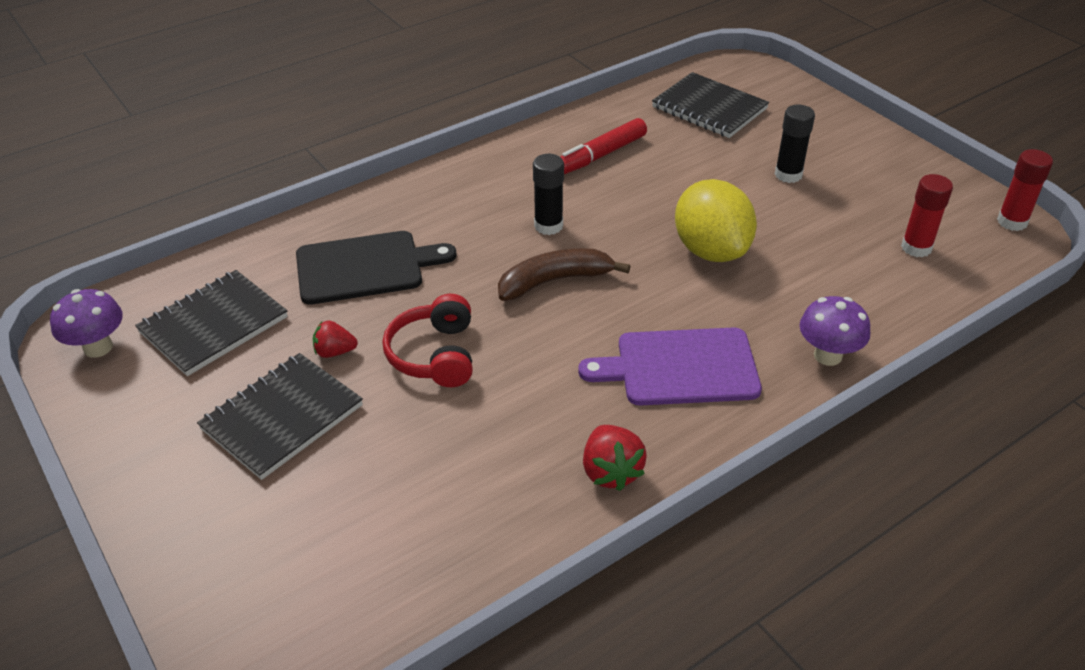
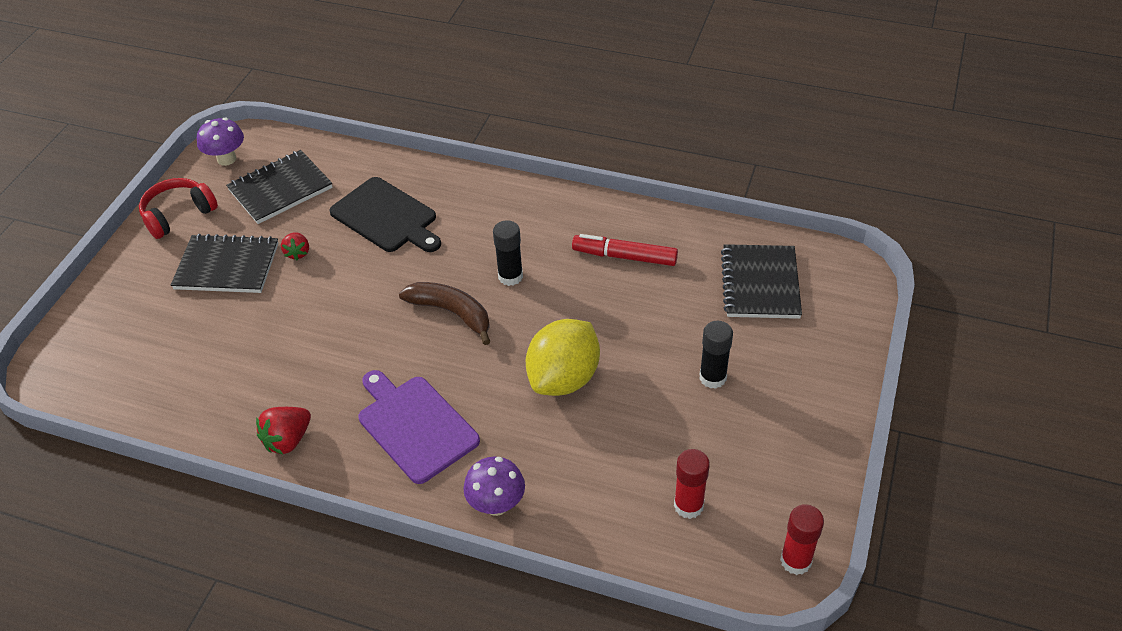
camera: 55 degrees right, 5 degrees up
black notebook [135,270,288,376] -> black notebook turned 45 degrees counterclockwise [226,150,333,224]
red strawberry [313,321,358,358] -> red strawberry turned 150 degrees counterclockwise [281,232,309,260]
red headphones [383,294,473,387] -> red headphones moved to [139,178,218,239]

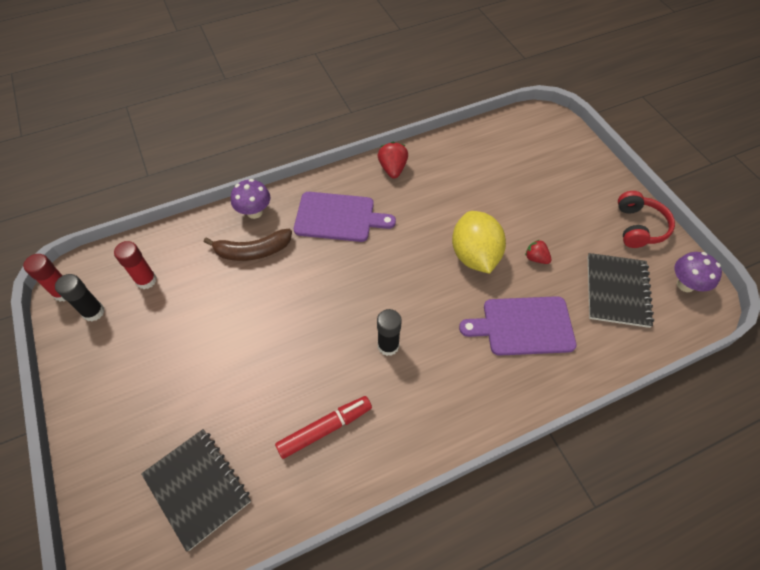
camera: 135 degrees right, 10 degrees up
black notebook [171,234,279,293] -> none
black cutting board [329,177,441,252] -> purple cutting board [459,296,576,356]
brown banana [399,282,491,345] -> brown banana moved to [204,229,292,261]
yellow lemon [526,319,600,396] -> yellow lemon moved to [452,211,506,274]
black glue stick [699,321,733,389] -> black glue stick moved to [55,274,105,321]

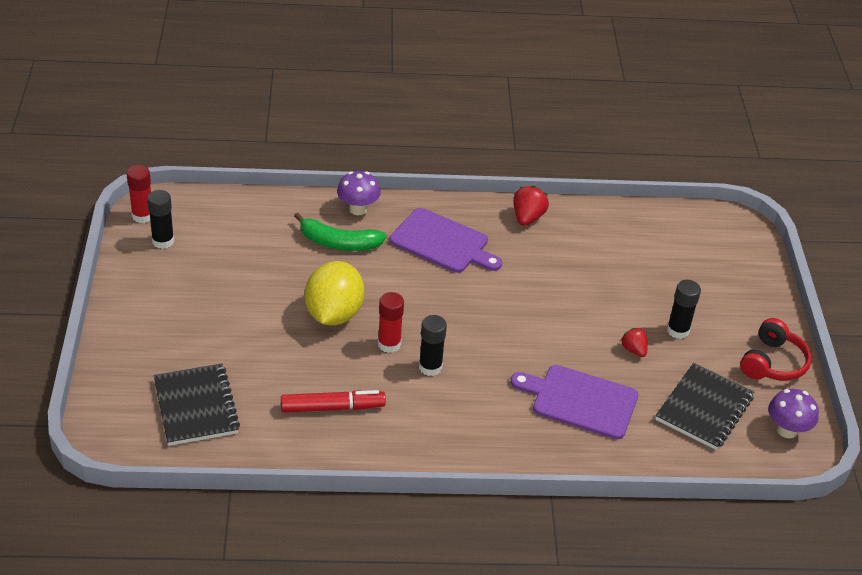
camera: 20 degrees right, 15 degrees down
red glue stick [114,241,157,289] -> red glue stick moved to [378,292,404,353]
brown banana [204,229,292,261] -> green banana [294,213,387,251]
yellow lemon [452,211,506,274] -> yellow lemon moved to [305,261,364,325]
none -> black glue stick [667,280,701,339]

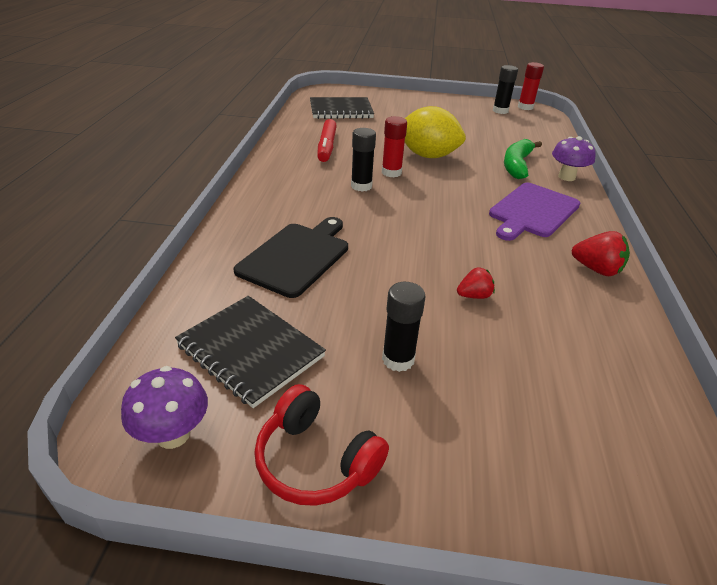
camera: 100 degrees right, 5 degrees down
purple cutting board [510,365,638,439] -> black cutting board [234,217,348,298]
red strawberry [621,328,648,357] -> red strawberry moved to [457,267,495,299]

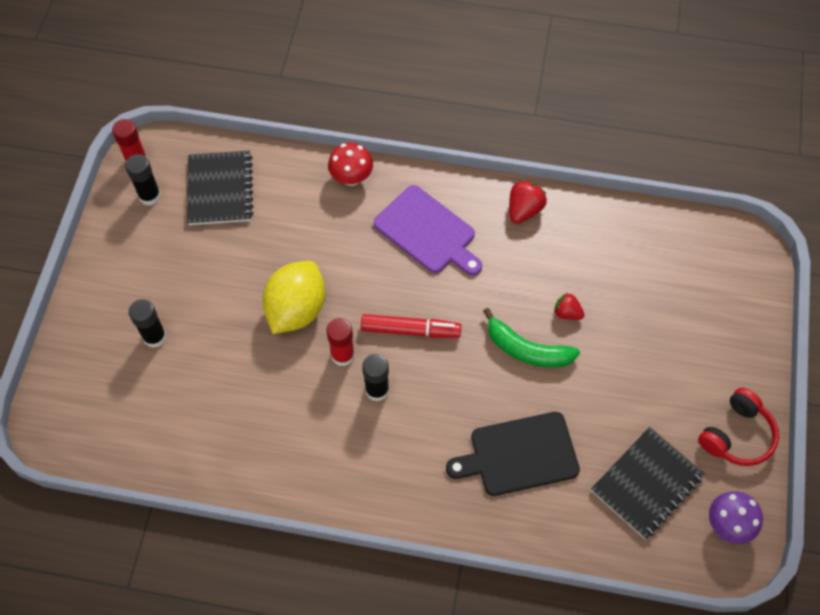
camera: 85 degrees left, 25 degrees up
black cutting board [234,217,348,298] -> black cutting board turned 45 degrees counterclockwise [446,412,580,496]
black notebook [310,97,374,119] -> black notebook moved to [187,151,253,225]
red marker [317,119,337,162] -> red marker moved to [361,314,461,338]
black glue stick [382,282,426,372] -> black glue stick moved to [129,299,167,348]
red strawberry [457,267,495,299] -> red strawberry turned 45 degrees counterclockwise [554,293,585,320]
green banana [504,139,542,179] -> green banana moved to [483,308,580,368]
purple mushroom [552,136,596,181] -> red mushroom [328,143,373,186]

